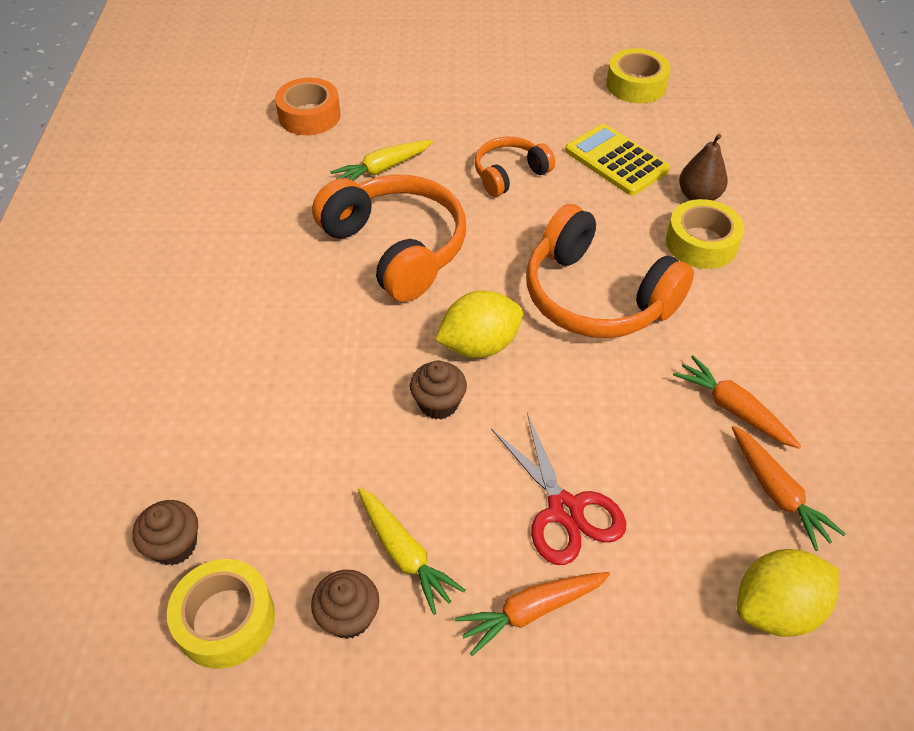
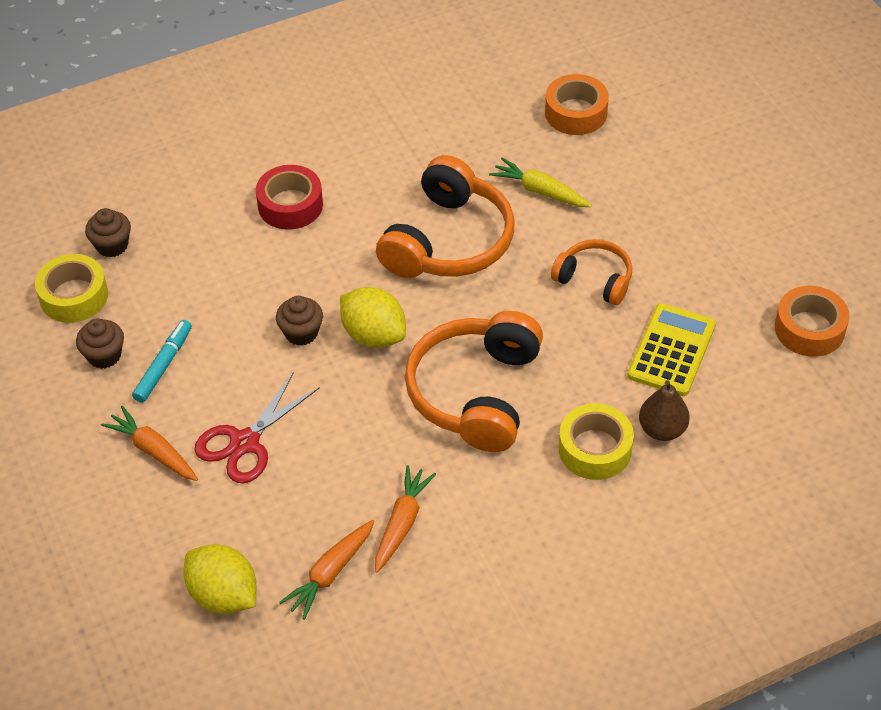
camera: 65 degrees right, 0 degrees up
yellow carrot [358,488,466,615] -> turquoise marker [132,320,192,403]
yellow tape [606,48,671,103] -> orange tape [775,286,849,357]
none -> red tape [256,165,323,230]

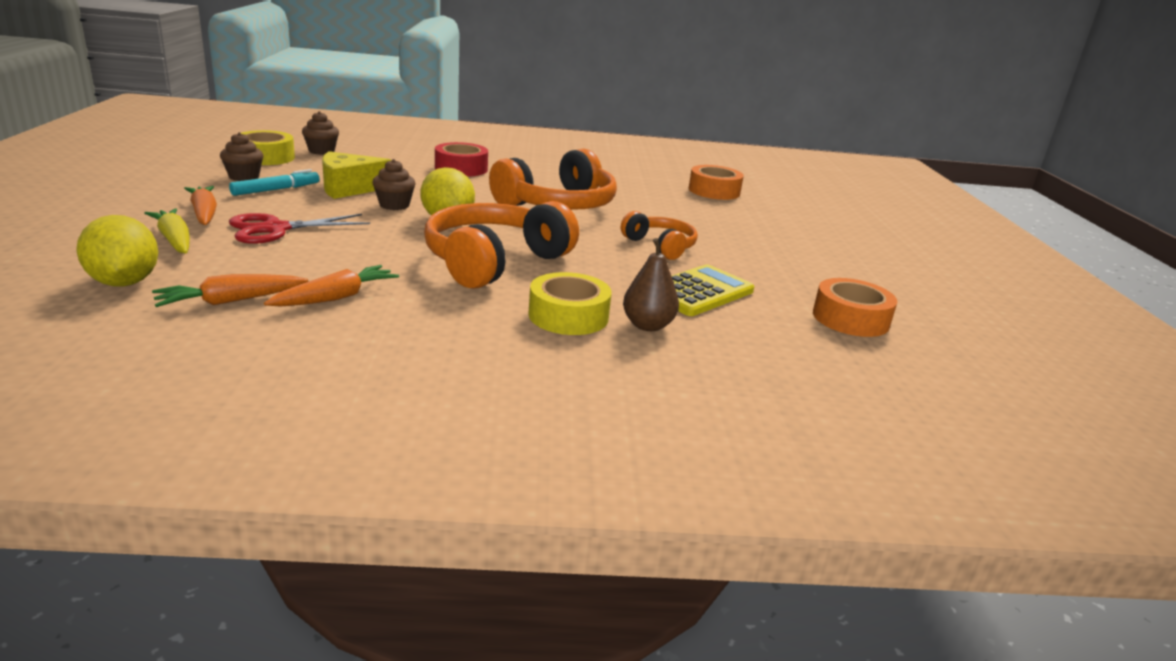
camera: 20 degrees right, 25 degrees down
yellow carrot [489,158,592,207] -> yellow carrot moved to [144,209,190,253]
none -> yellow cheese [322,151,392,199]

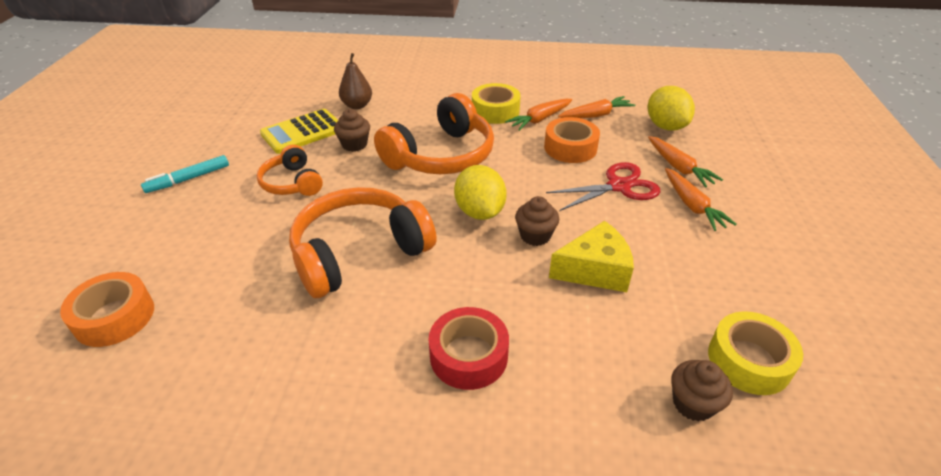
camera: 170 degrees left, 15 degrees up
yellow carrot [144,209,190,253] -> orange carrot [648,136,723,188]
brown cupcake [220,132,264,181] -> brown cupcake moved to [334,109,370,152]
turquoise marker [229,169,319,196] -> turquoise marker moved to [141,155,229,193]
yellow tape [528,272,612,335] -> yellow tape moved to [472,83,521,124]
orange tape [813,278,897,337] -> orange tape moved to [544,117,600,163]

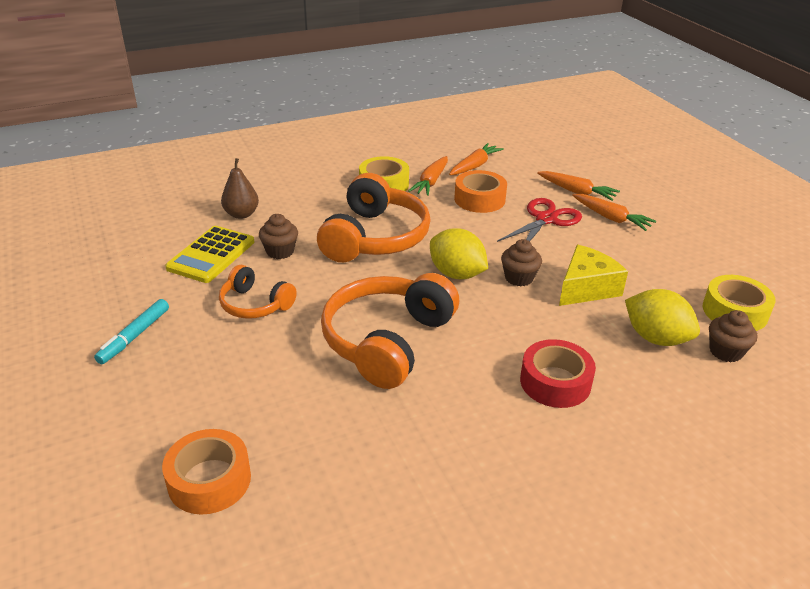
camera: 30 degrees left, 5 degrees down
yellow lemon [648,86,695,131] -> yellow lemon moved to [625,289,700,346]

